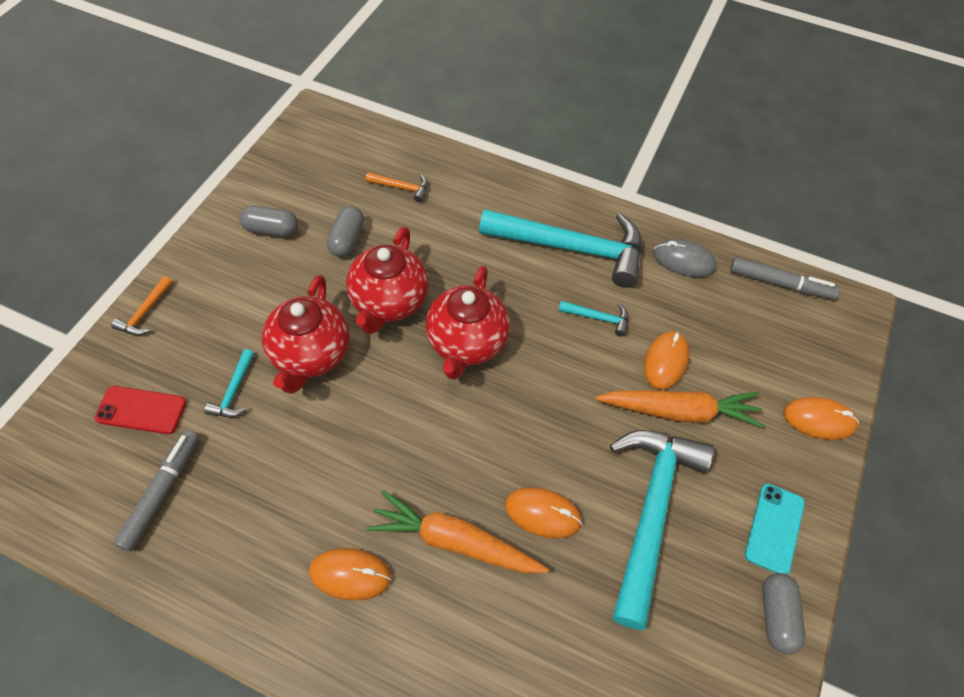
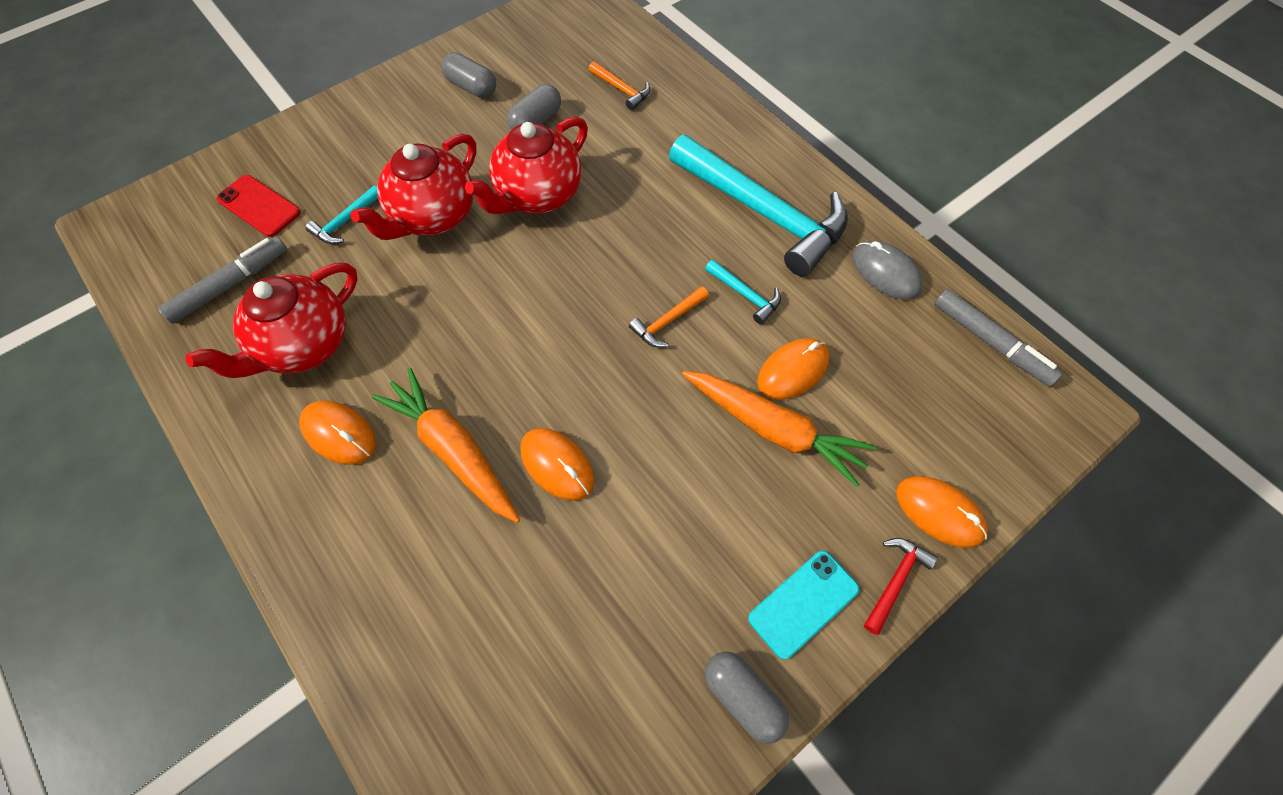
camera: 30 degrees right, 5 degrees up
orange hammer [111,276,173,335] -> orange hammer moved to [629,286,709,347]
red teapot [426,266,510,380] -> red teapot moved to [186,263,358,378]
turquoise hammer [610,430,714,630] -> none
grey capsule [762,573,805,654] -> grey capsule turned 75 degrees counterclockwise [705,652,789,744]
none -> red hammer [864,538,938,635]

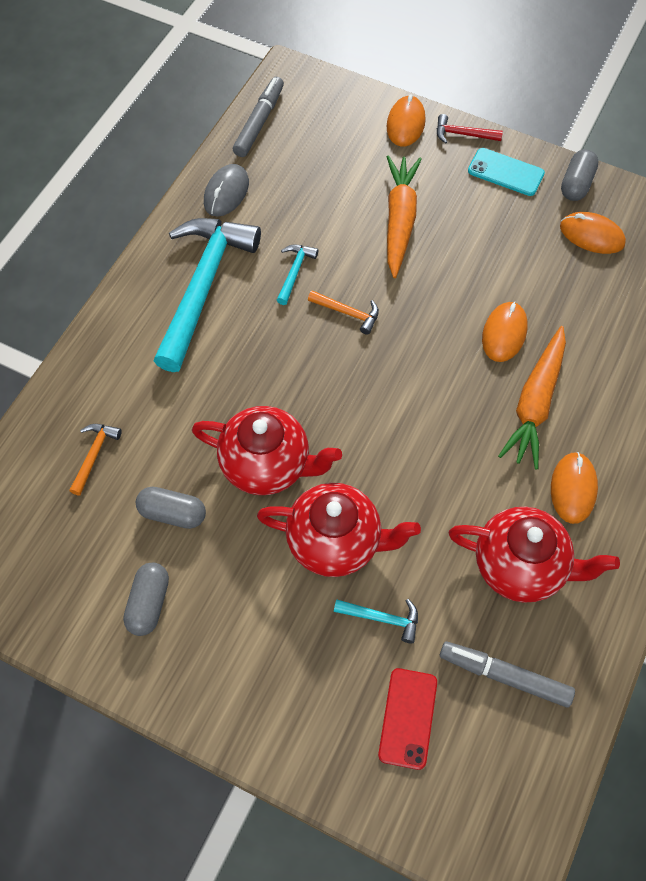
camera: 115 degrees left, 0 degrees up
orange mouse [757,338,829,400] -> orange mouse moved to [560,212,626,254]

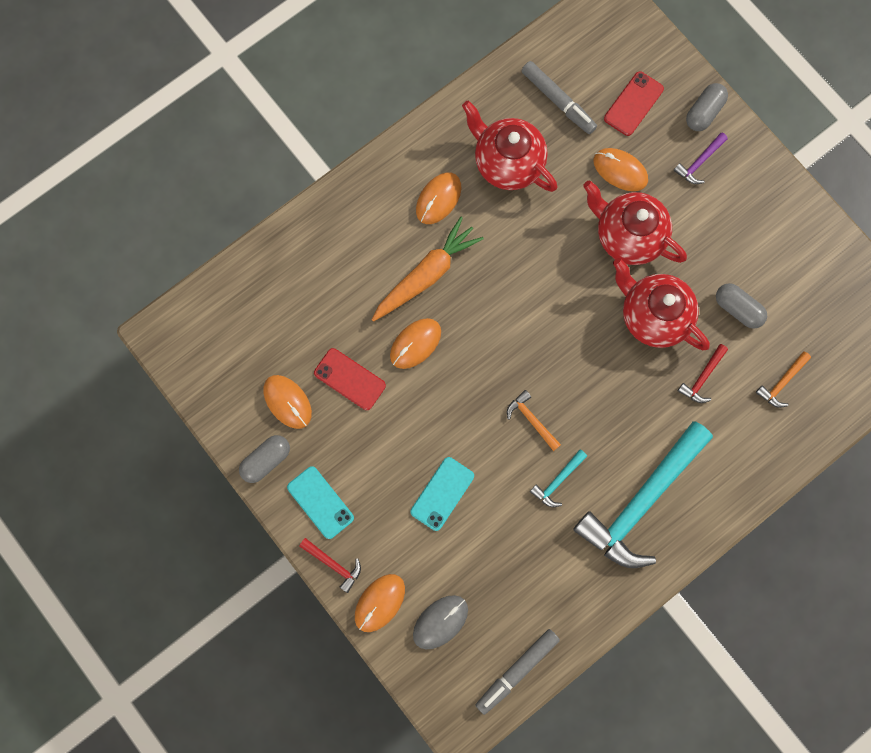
camera: 155 degrees left, 15 degrees up
grey capsule [123,562,169,636] -> grey capsule moved to [686,83,728,131]
grey mouse [204,164,249,217] -> grey mouse moved to [413,595,468,649]
turquoise hammer [334,599,418,643] -> orange mouse [593,148,648,191]
orange carrot [387,155,422,278] -> turquoise phone [410,457,474,531]
none -> red phone [314,348,386,410]
none -> purple hammer [674,132,728,184]
none -> red hammer [678,344,728,403]

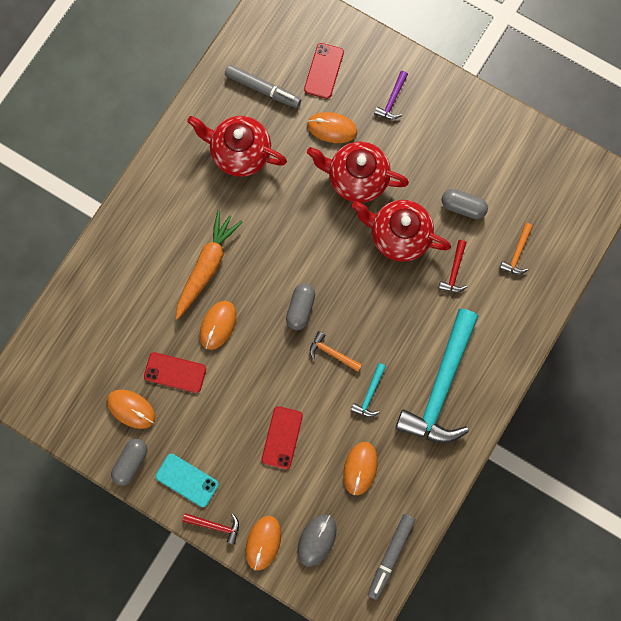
camera: 20 degrees left, 0 degrees up
turquoise phone [410,457,474,531] -> red phone [262,406,303,469]
orange mouse [416,172,461,224] -> orange mouse moved to [343,442,378,495]
grey capsule [686,83,728,131] -> grey capsule moved to [286,283,315,330]

